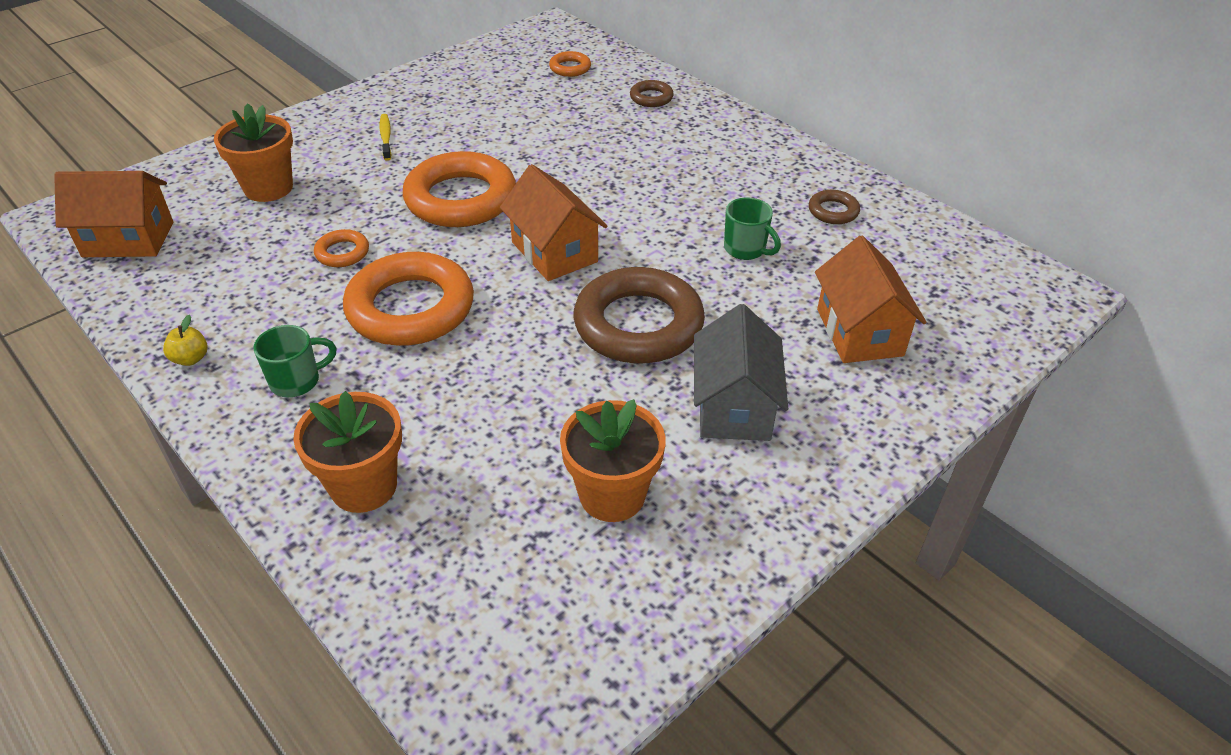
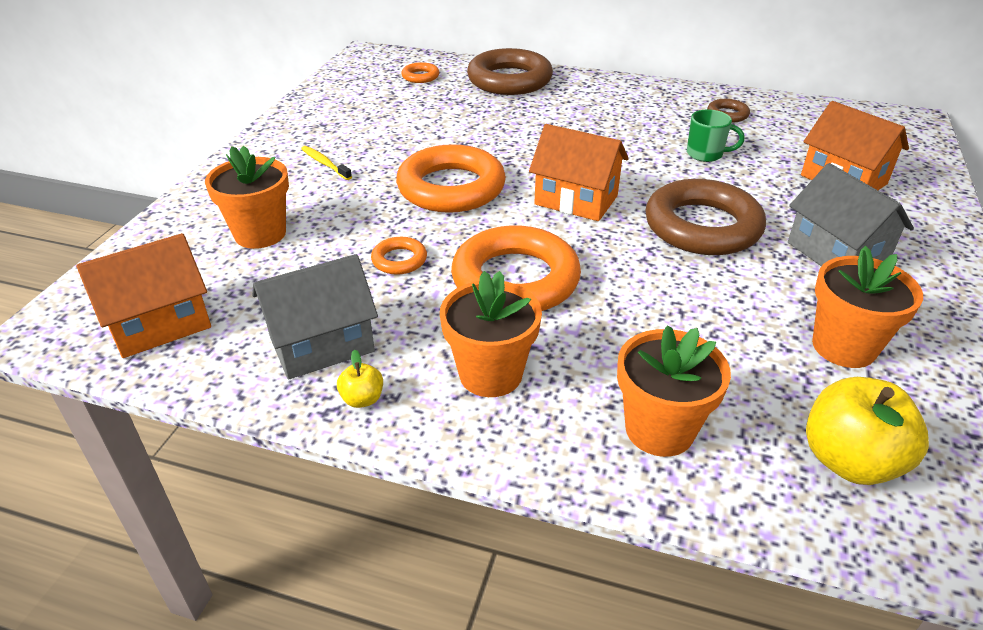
camera: 30 degrees left, 5 degrees down
green mug [253,325,337,397] -> orange flower pot [440,271,542,397]
brown ring [630,80,674,107] -> brown ring [467,48,553,95], size x2.23
none -> grey house [252,254,378,380]
none -> yellow apple [806,377,929,485]

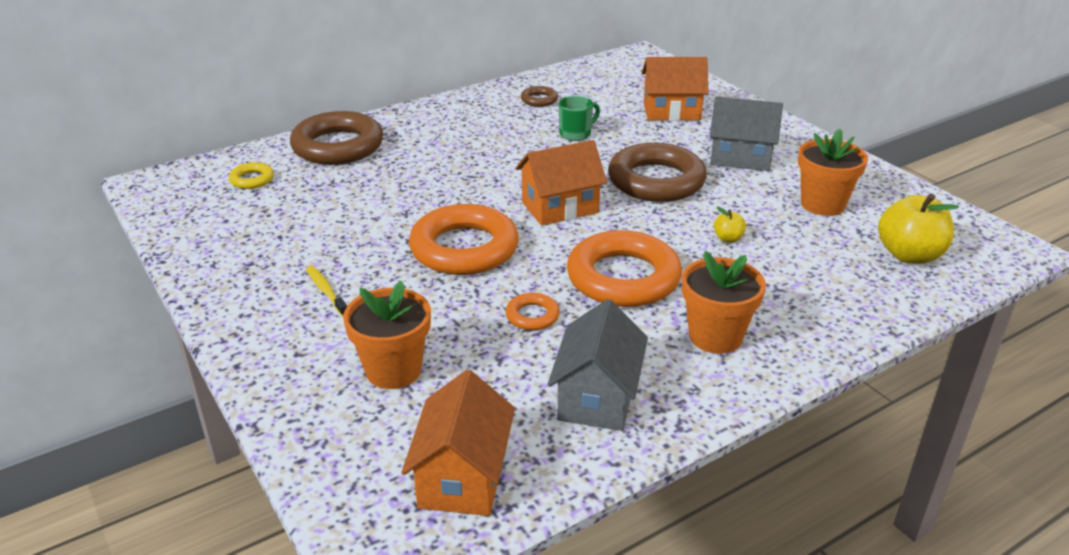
camera: 50 degrees left, 5 degrees down
yellow toothbrush [301,146,352,180] -> yellow toothbrush turned 60 degrees clockwise [306,265,347,316]
yellow apple [337,349,383,408] -> yellow apple moved to [714,207,746,243]
orange ring [401,62,439,83] -> yellow ring [229,162,274,189]
orange flower pot [617,325,731,457] -> none

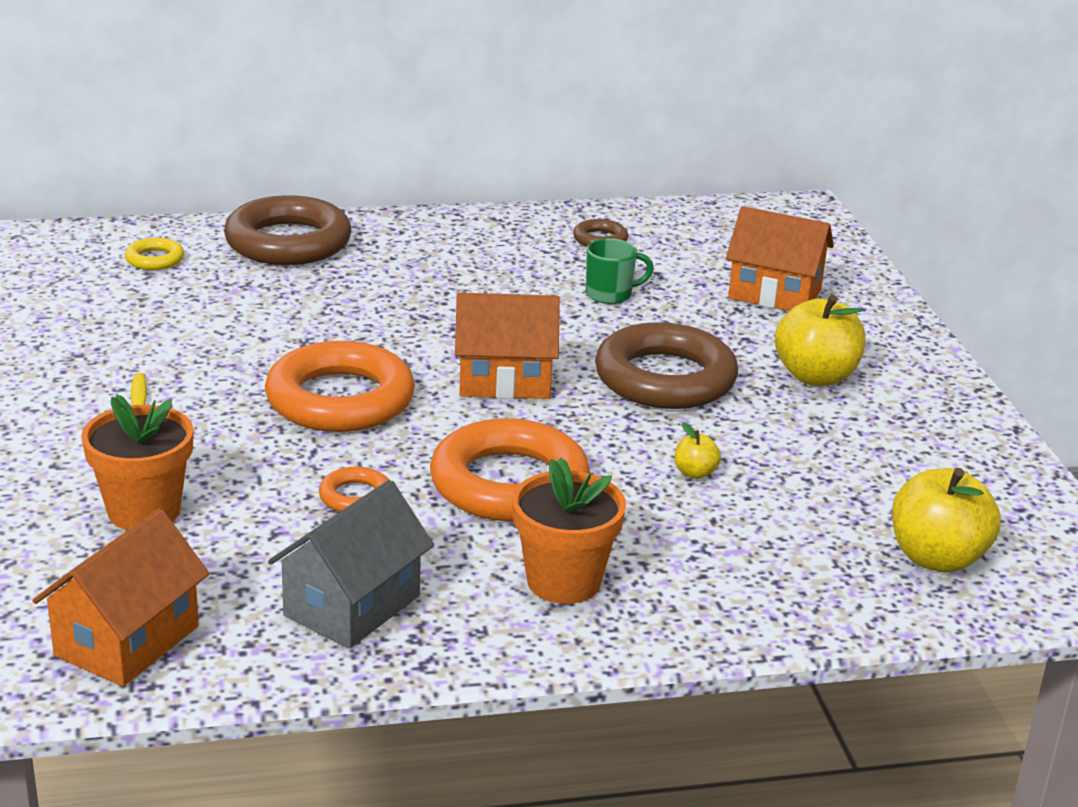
camera: 20 degrees right, 5 degrees down
grey house [710,97,783,171] -> yellow apple [775,295,866,386]
orange flower pot [798,128,868,216] -> none

